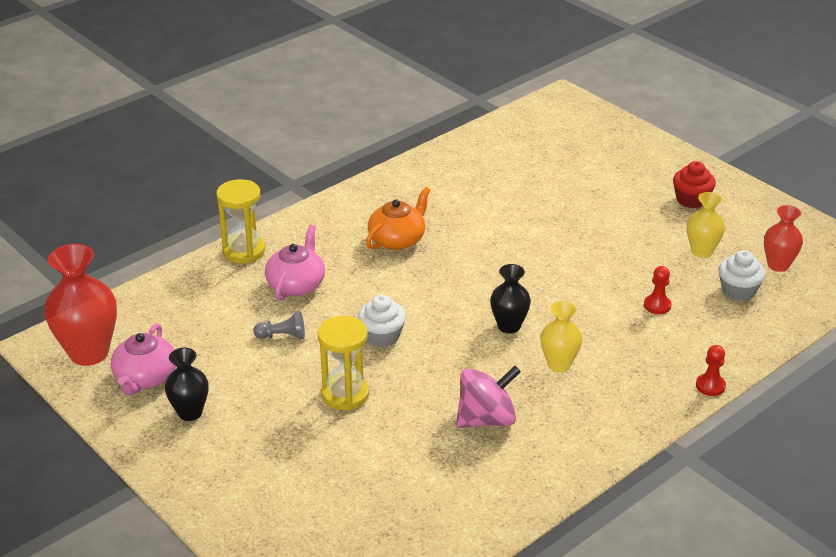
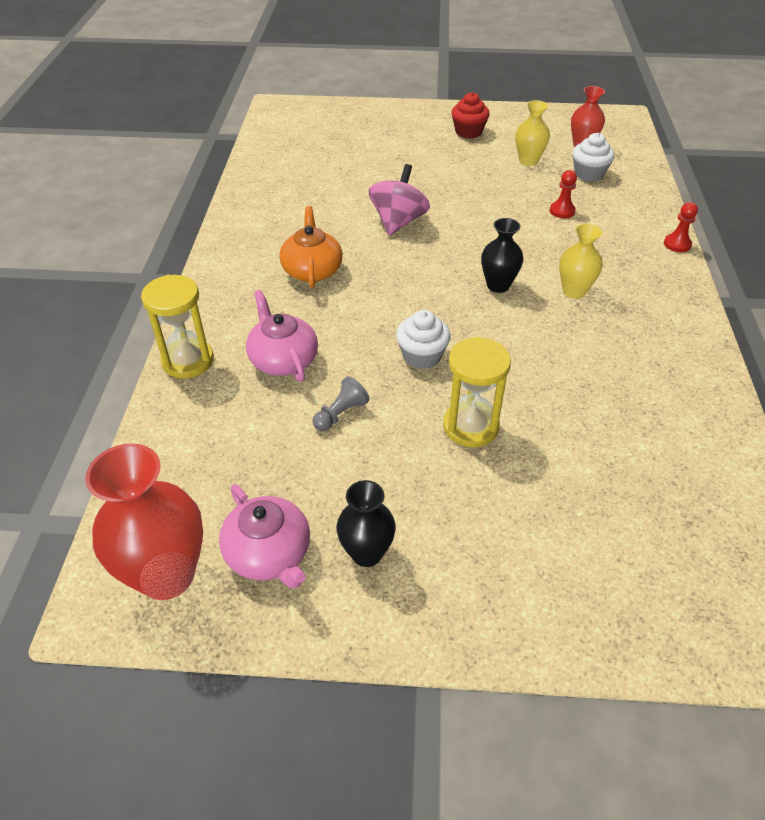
camera: 45 degrees left, 10 degrees up
pink spinning top [456,366,521,428] -> pink spinning top moved to [369,164,430,236]

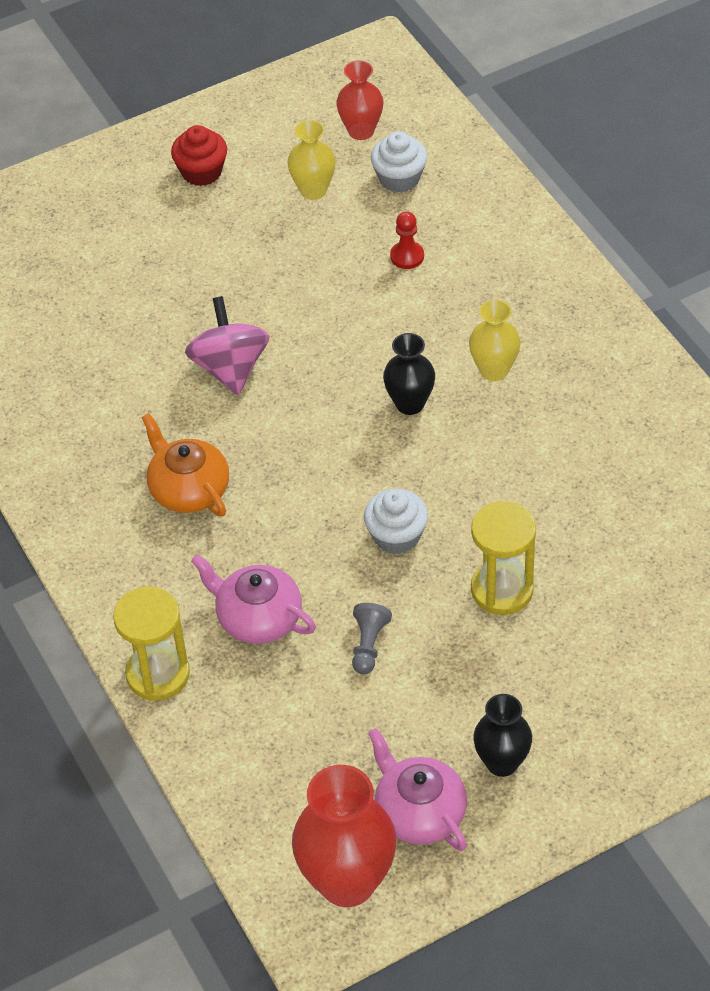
camera: 30 degrees left, 5 degrees up
pink teapot [219,484,310,589] -> pink teapot turned 150 degrees counterclockwise [368,728,467,851]
red pawn [664,202,698,252] -> none

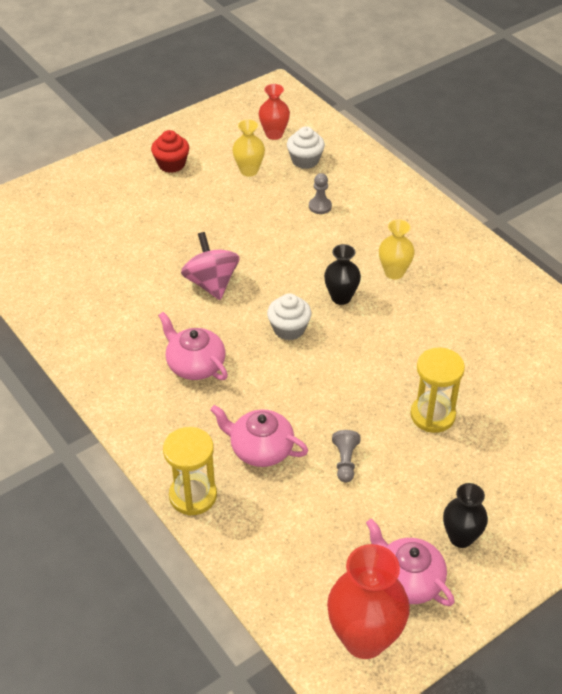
camera: 10 degrees left, 5 degrees down
orange teapot [142,413,229,517] -> pink teapot [158,312,228,380]
white cupcake [364,489,428,554] -> white cupcake moved to [267,293,311,340]
red pawn [390,211,424,269] -> grey pawn [309,173,332,214]

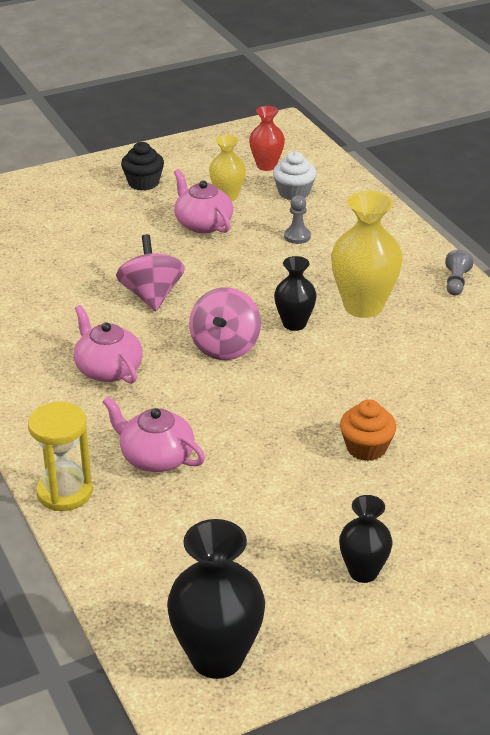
camera: 10 degrees right, 10 degrees down
red cupcake [151,130,189,173] -> black cupcake [121,142,164,191]
white cupcake [267,293,311,340] -> pink spinning top [189,287,261,360]
red vase [327,544,410,659] -> black vase [167,519,265,679]
grey pawn [332,430,360,483] -> grey pawn moved to [445,250,474,296]
pink teapot [366,519,455,606] -> pink teapot moved to [174,169,233,233]
yellow vase [379,220,415,280] -> yellow vase [331,191,403,318], size x1.70
yellow hourglass [410,348,465,433] -> orange cupcake [340,399,397,461]

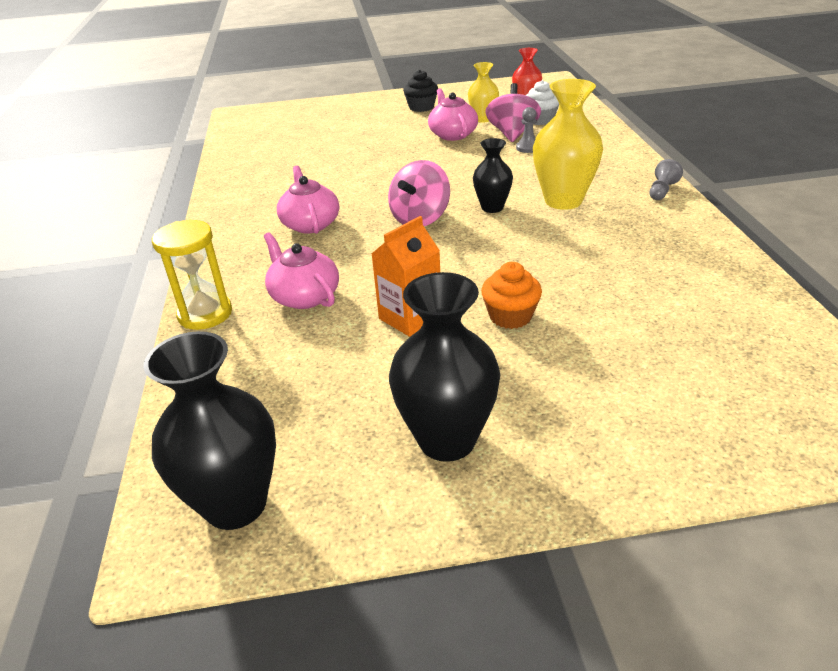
camera: 20 degrees right, 0 degrees up
pink spinning top [116,234,185,311] -> pink spinning top moved to [485,83,541,142]
black vase [339,495,393,583] -> black vase [389,272,500,462], size x1.70
none -> orange carton [372,216,440,337]

